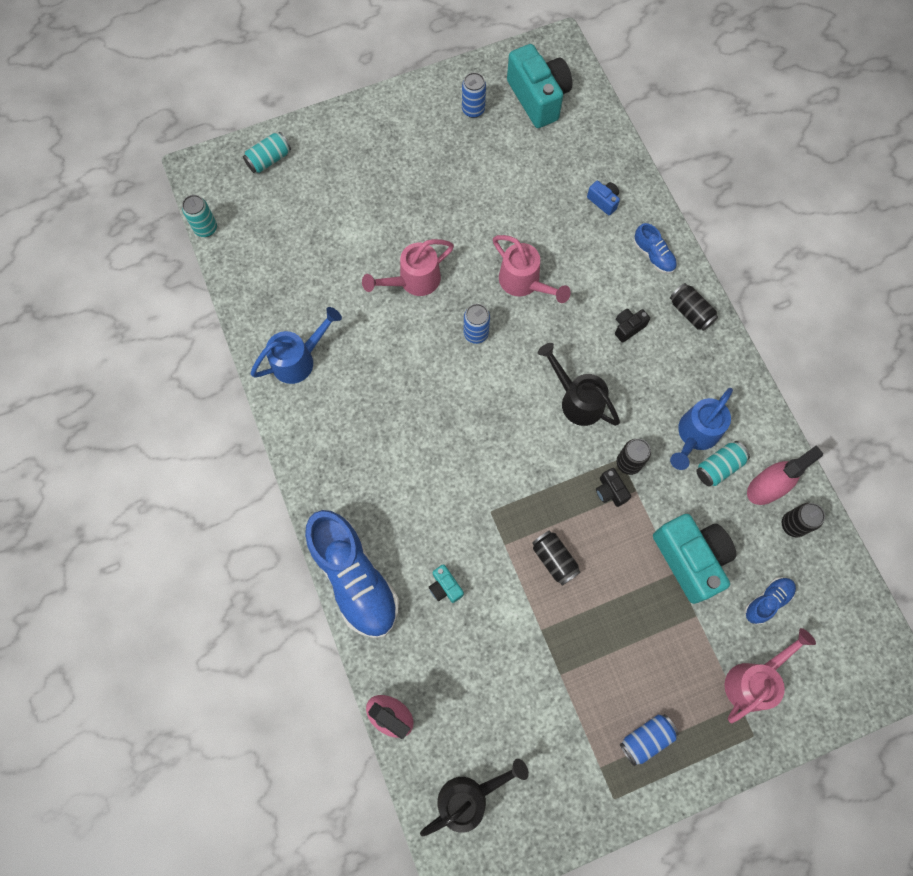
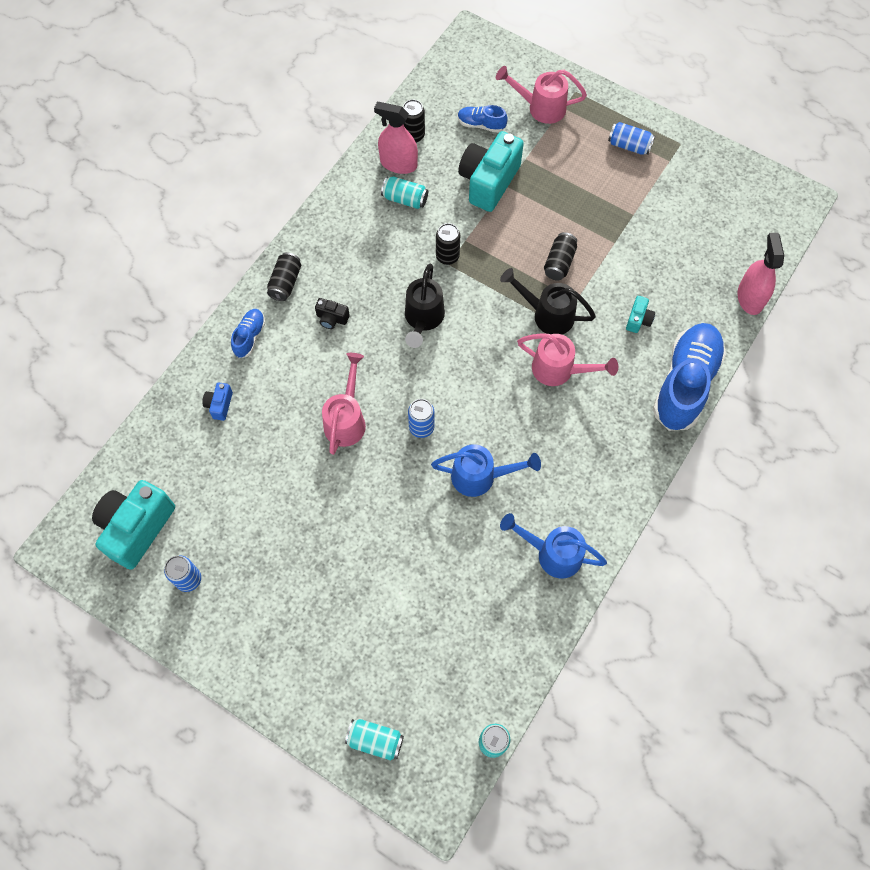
camera: 125 degrees left, 5 degrees down
pink watering can [362,239,454,296] -> pink watering can moved to [517,333,618,386]
black watering can [420,759,529,837] -> black watering can moved to [500,268,596,335]
black camera [596,468,631,507] -> none
blue watering can [670,388,733,470] -> blue watering can moved to [431,444,541,497]

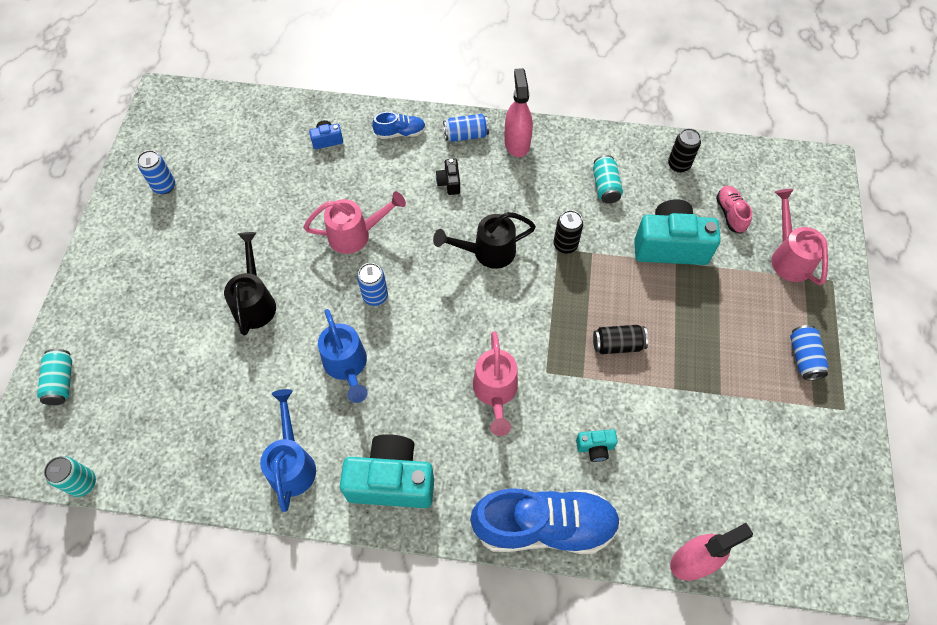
camera: 65 degrees right, 5 degrees down
turquoise camera [92,480,175,570] -> turquoise camera moved to [340,434,434,508]
black can [267,252,301,301] -> blue can [443,114,489,142]
pink spray bottle [374,102,418,174] -> pink spray bottle moved to [504,68,533,157]
blue shoe [458,105,507,133] -> pink shoe [716,186,752,234]
black watering can [500,268,596,335] -> black watering can moved to [224,232,276,336]

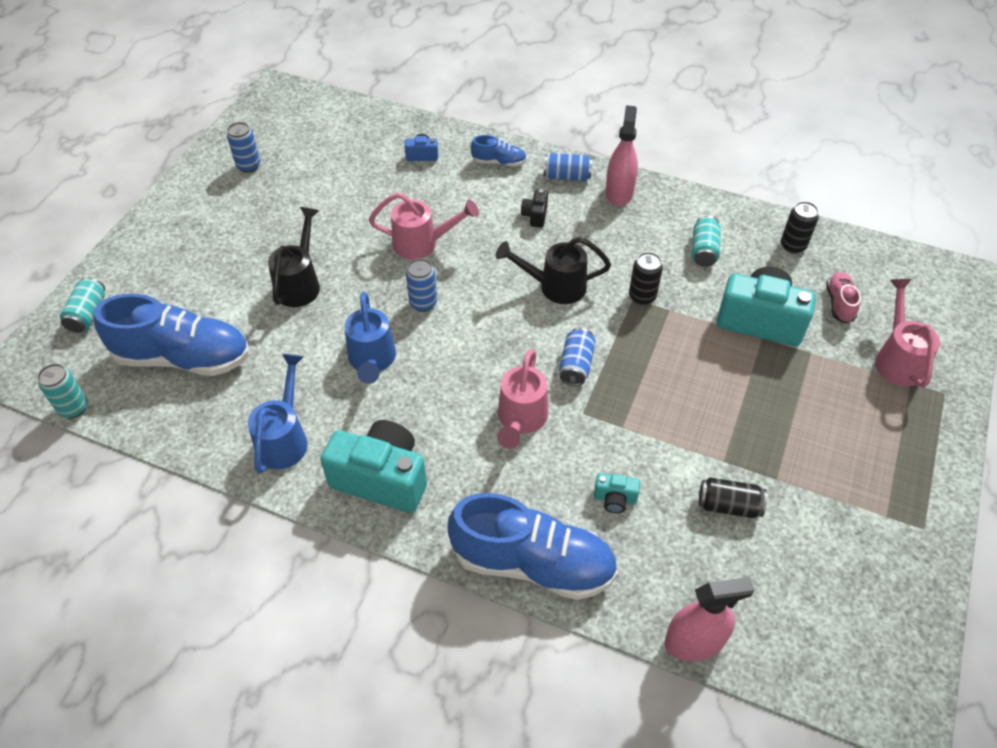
camera: 15 degrees right, 10 degrees down
black can [593,325,648,354] -> black can moved to [699,477,767,518]
blue can [790,325,828,380] -> blue can moved to [559,328,596,386]
none -> blue shoe [94,294,249,376]

